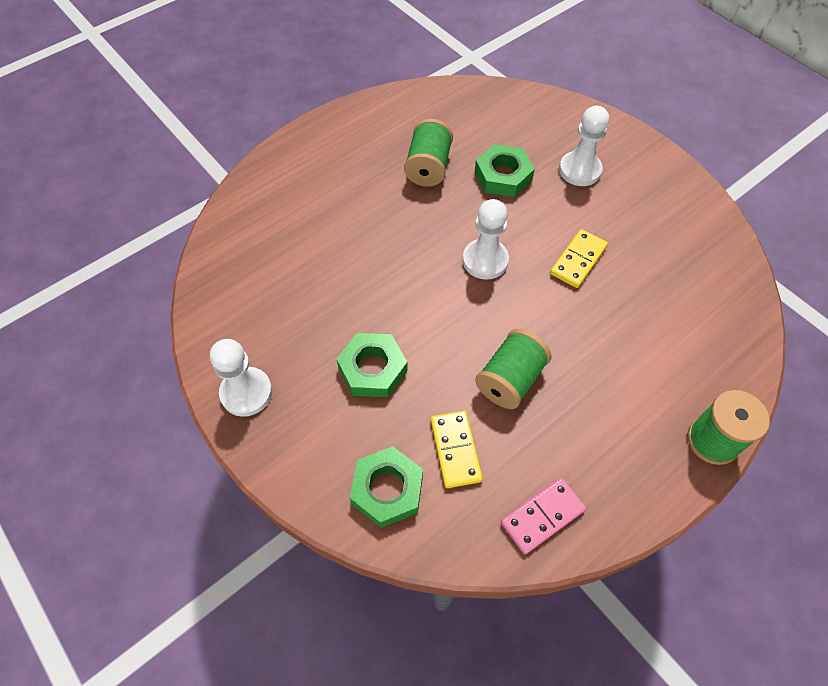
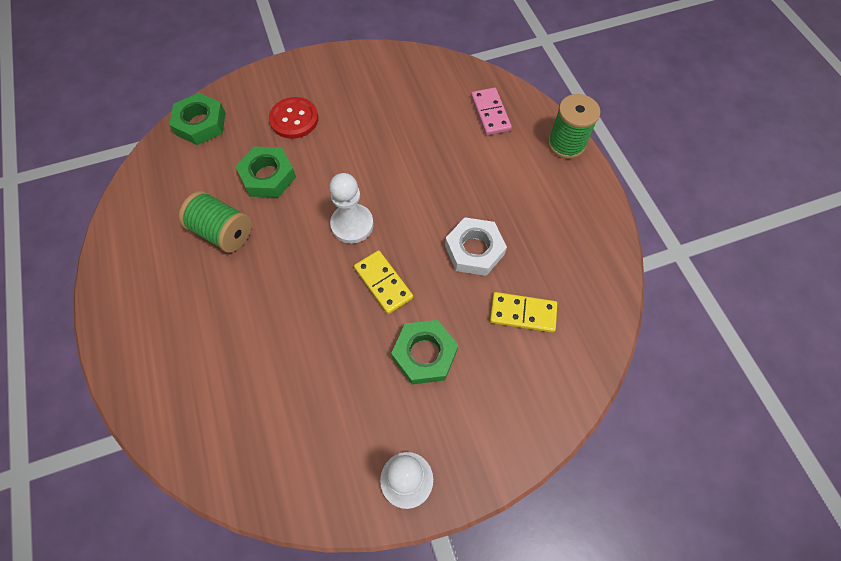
camera: 70 degrees left, 5 degrees up
green nut [350,446,423,528] -> green nut moved to [169,93,226,145]
green spool [475,329,552,409] -> white nut [445,217,507,276]
pink domino [501,478,586,554] -> pink domino moved to [471,87,512,135]
yellow domino [550,229,608,288] -> yellow domino moved to [354,250,413,314]
white pawn [559,106,609,186] -> red button [269,97,318,139]

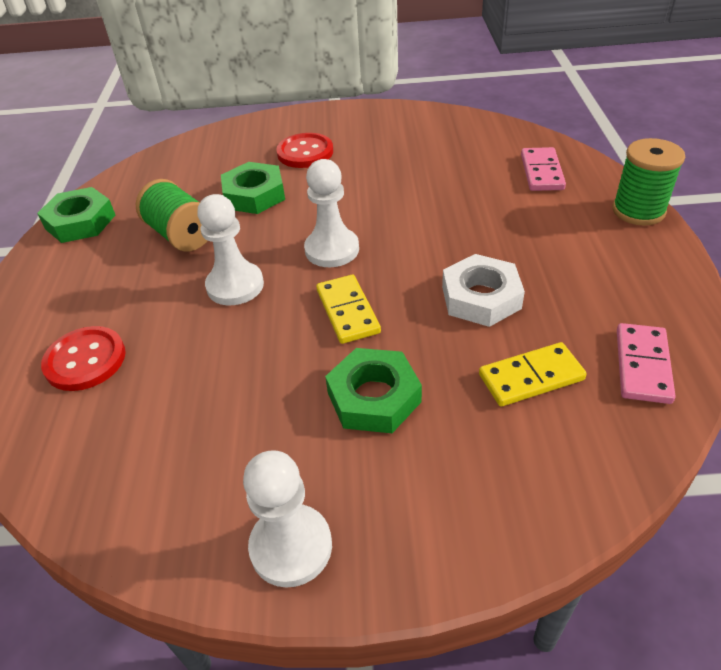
camera: 20 degrees right, 20 degrees down
green nut [169,93,226,145] -> green nut moved to [37,187,115,243]
yellow domino [490,292,557,333] -> yellow domino turned 45 degrees counterclockwise [479,342,587,406]
none -> red button [41,326,126,391]
none -> white pawn [198,194,264,305]
none -> pink domino [617,323,676,404]

